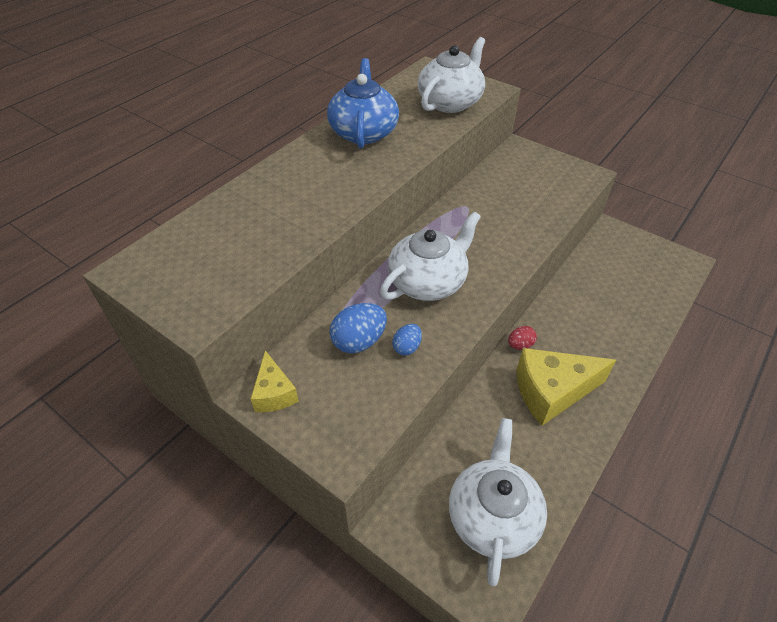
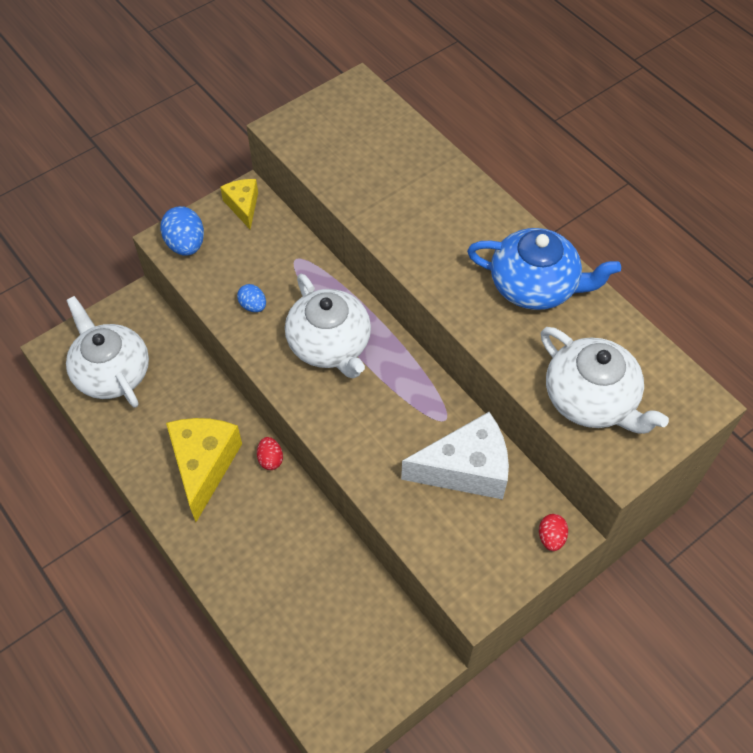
camera: 105 degrees right, 10 degrees up
yellow cheese [250,350,299,412] -> yellow cheese turned 75 degrees clockwise [220,179,258,229]
blue egg [330,303,387,353] -> blue egg moved to [160,206,204,256]
white teapot [449,418,547,586] -> white teapot turned 150 degrees counterclockwise [66,296,149,408]
none -> white cheese [401,412,509,499]
none -> red egg [539,514,568,551]

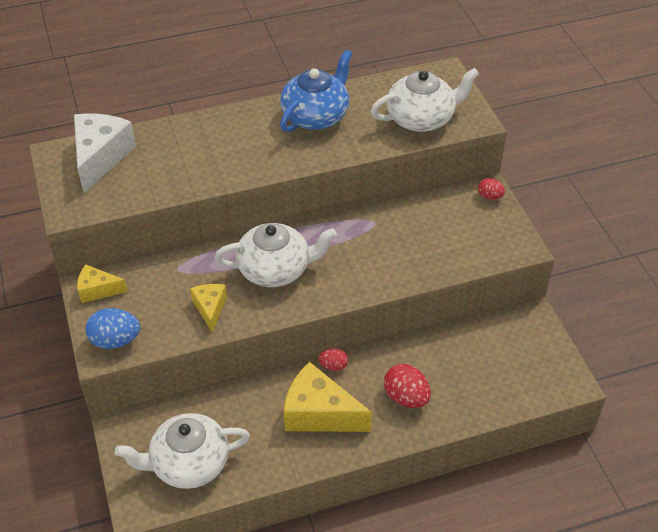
camera: 70 degrees left, 10 degrees down
blue egg [237,284,266,312] -> yellow cheese [190,284,227,333]
white cheese [401,412,509,499] -> white cheese moved to [74,113,136,193]
none -> red egg [384,364,431,408]

